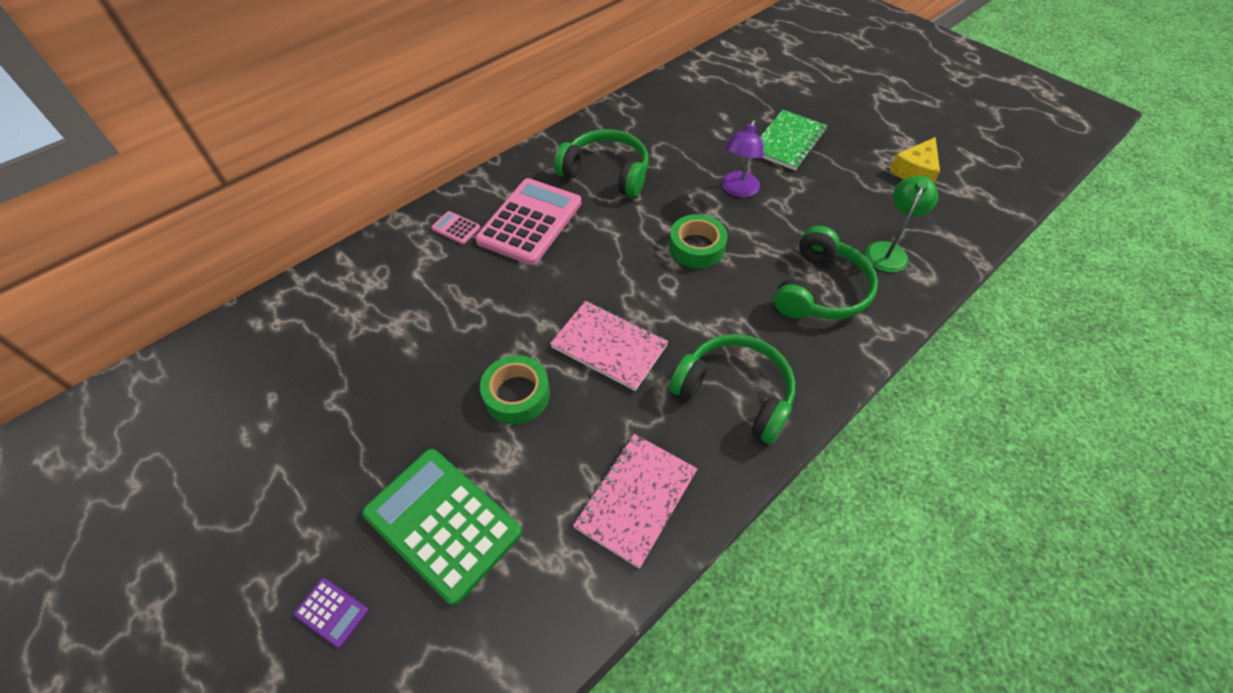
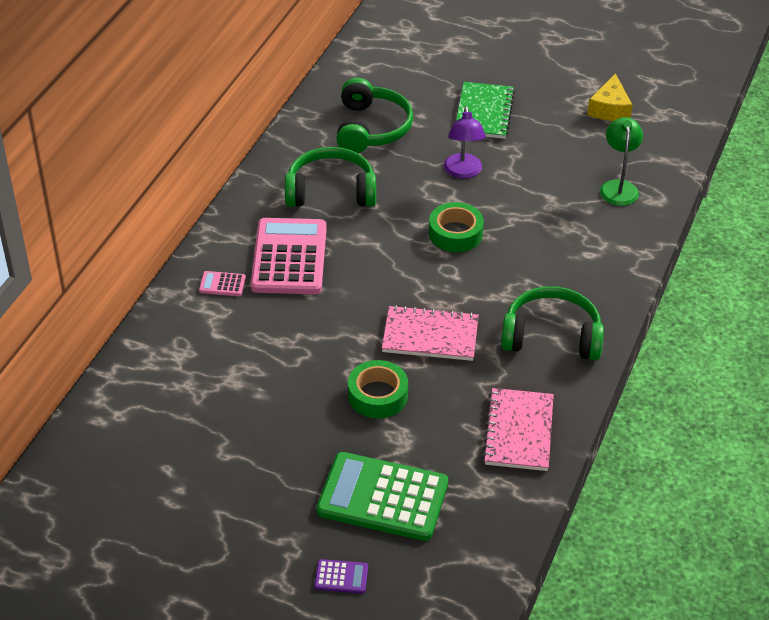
camera: 25 degrees left, 10 degrees down
green headphones [774,226,878,320] -> green headphones moved to [336,78,413,153]

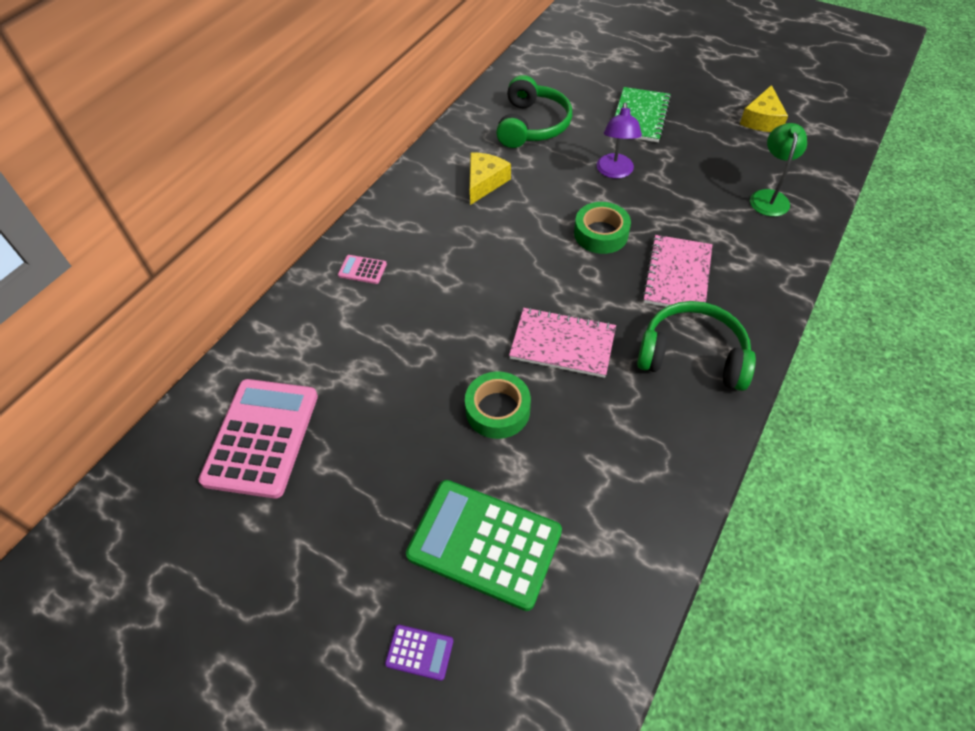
camera: 10 degrees right, 10 degrees up
pink calculator [251,218,327,294] -> pink calculator moved to [198,379,318,499]
green headphones [285,147,376,207] -> yellow cheese [470,152,511,205]
pink notebook [482,388,554,471] -> pink notebook moved to [642,235,712,307]

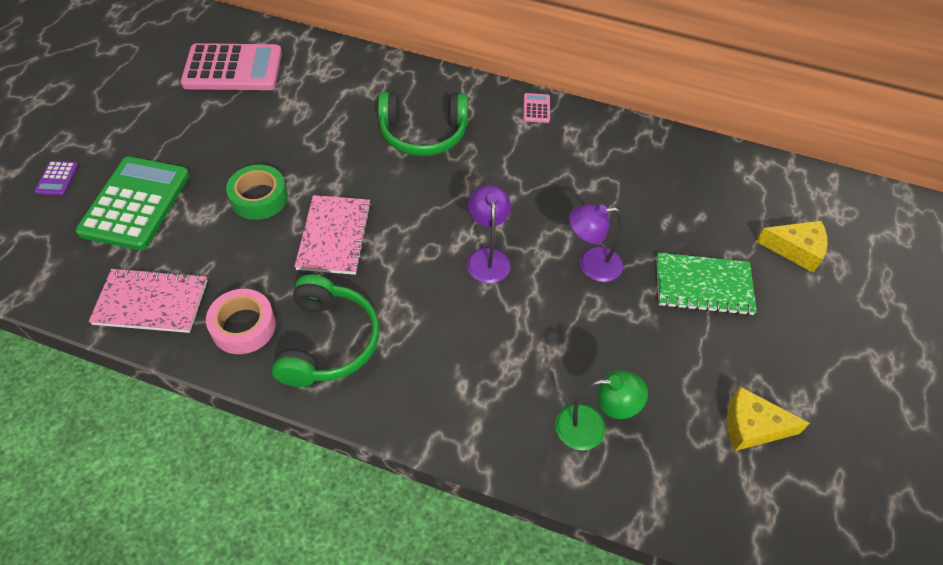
camera: 75 degrees right, 0 degrees up
pink calculator [338,255,387,284] -> pink calculator moved to [523,93,550,123]
yellow cheese [470,152,511,205] -> yellow cheese moved to [756,221,828,273]
green headphones [496,75,572,148] -> green headphones moved to [378,92,468,156]
green tape [574,202,631,254] -> purple lamp [467,185,511,283]
pink notebook [642,235,712,307] -> pink notebook moved to [89,268,207,333]
none -> pink tape [206,289,276,354]

